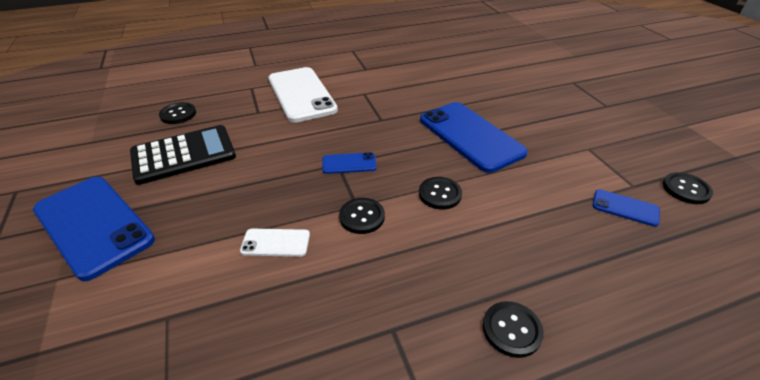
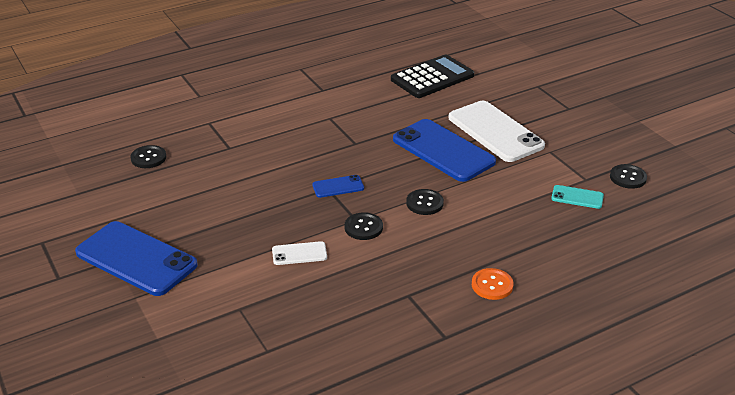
camera: 10 degrees left, 5 degrees down
black calculator [130,125,236,185] -> black calculator moved to [391,55,474,98]
white phone [268,67,338,123] -> white phone moved to [449,101,545,162]
black button [483,301,544,358] -> orange button [472,268,514,300]
blue phone [592,189,660,227] -> turquoise phone [551,185,604,209]

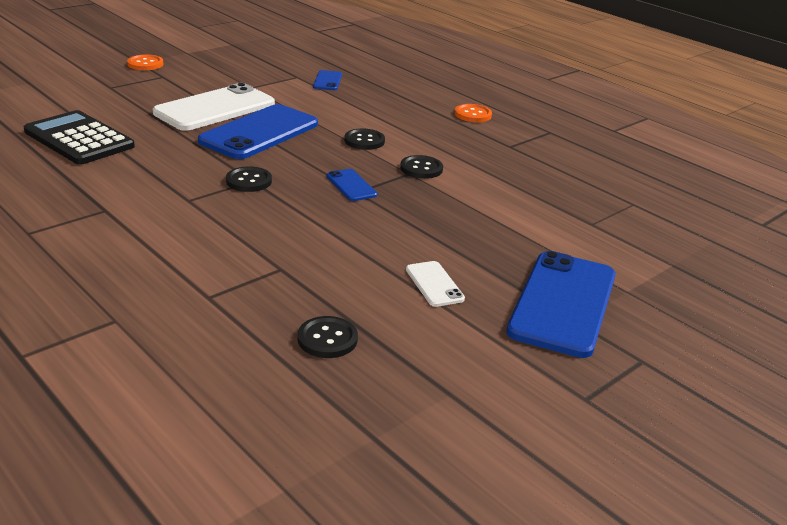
camera: 105 degrees left, 5 degrees down
white phone [272,241,327,265] -> white phone moved to [406,261,465,307]
turquoise phone [551,185,604,209] -> blue phone [313,70,342,90]
black button [610,164,647,189] -> black button moved to [226,166,272,192]
none -> orange button [127,55,163,70]

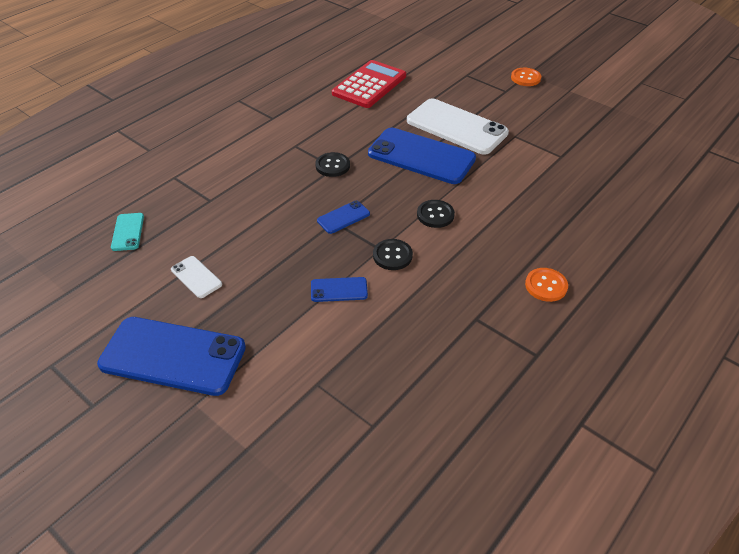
camera: 85 degrees right, 15 degrees up
black calculator [24,110,135,165] -> red calculator [332,60,406,108]
black button [298,316,358,358] -> turquoise phone [111,213,144,251]
blue phone [313,70,342,90] -> blue phone moved to [311,277,368,302]
white phone [406,261,465,307] -> white phone turned 75 degrees clockwise [171,256,222,298]

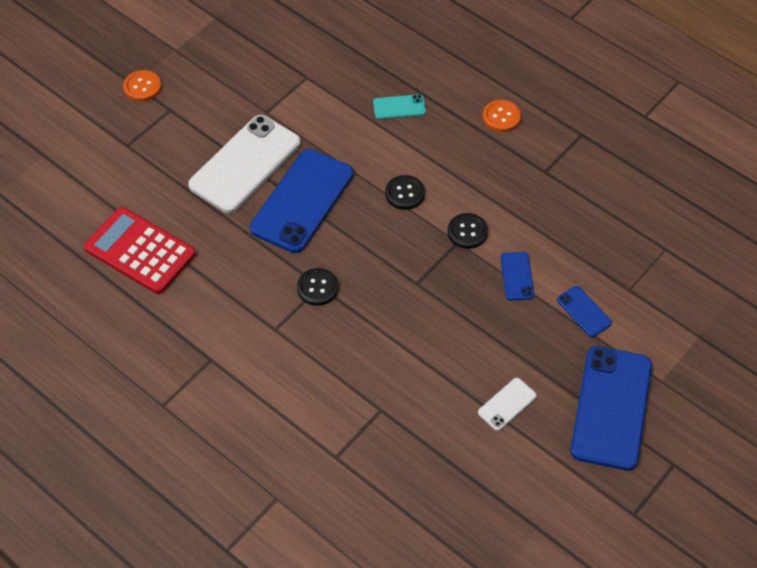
camera: 90 degrees left, 10 degrees up
turquoise phone [111,213,144,251] -> turquoise phone moved to [373,94,426,119]
blue phone [317,201,370,234] -> blue phone moved to [557,286,612,337]

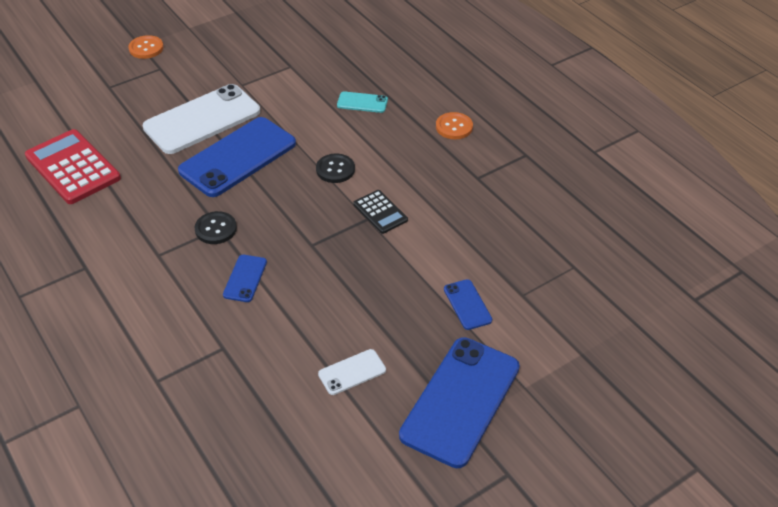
camera: 15 degrees right, 10 degrees down
black button [447,213,488,249] -> black calculator [353,190,408,234]
blue phone [501,252,534,300] -> blue phone moved to [223,255,267,302]

